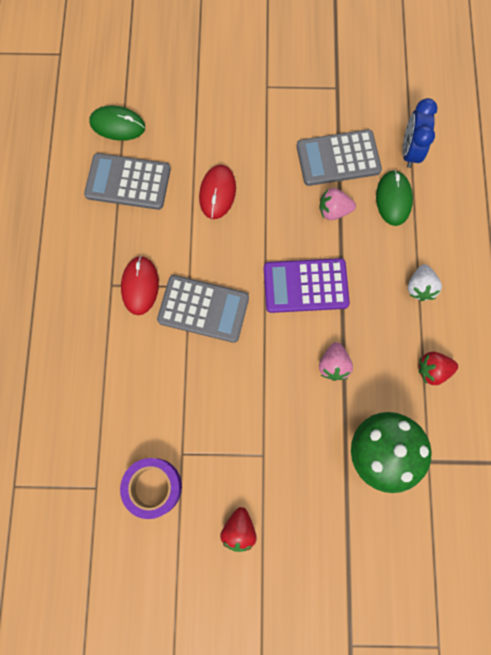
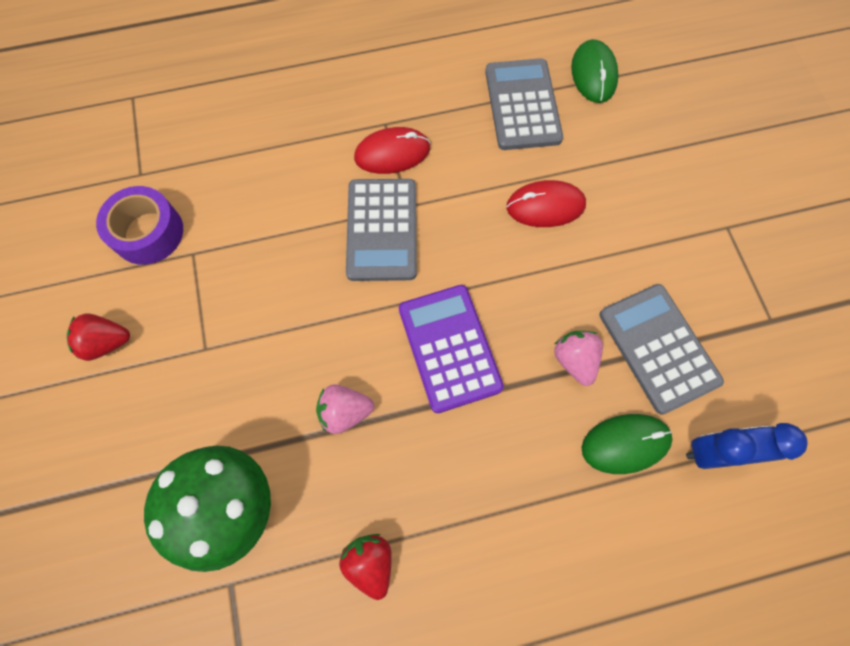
camera: 75 degrees right, 5 degrees down
white strawberry [408,264,442,301] -> none

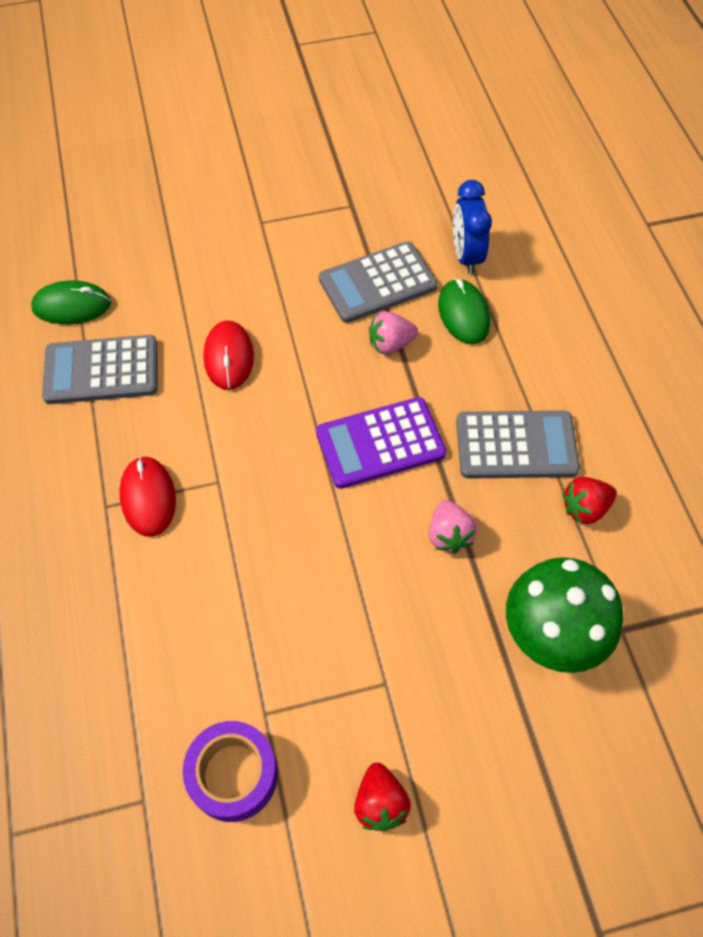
camera: 90 degrees left, 10 degrees down
grey calculator [346,179,417,281] -> grey calculator moved to [456,411,580,479]

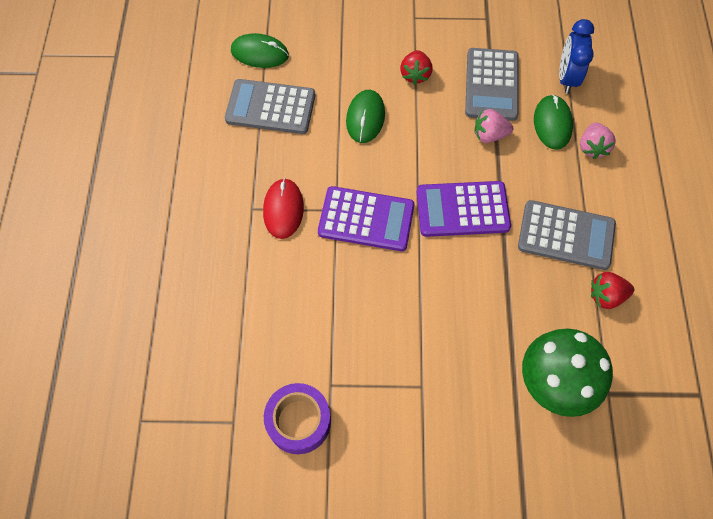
camera: 15 degrees right, 5 degrees up
red mouse [203,320,254,390] -> green mouse [346,90,385,143]
grey calculator [319,241,437,323] -> grey calculator turned 75 degrees counterclockwise [465,48,519,121]
red strawberry [354,763,411,831] -> red strawberry moved to [400,50,433,85]
pink strawberry [429,500,477,554] -> pink strawberry moved to [580,122,616,159]
none -> purple calculator [318,186,415,251]

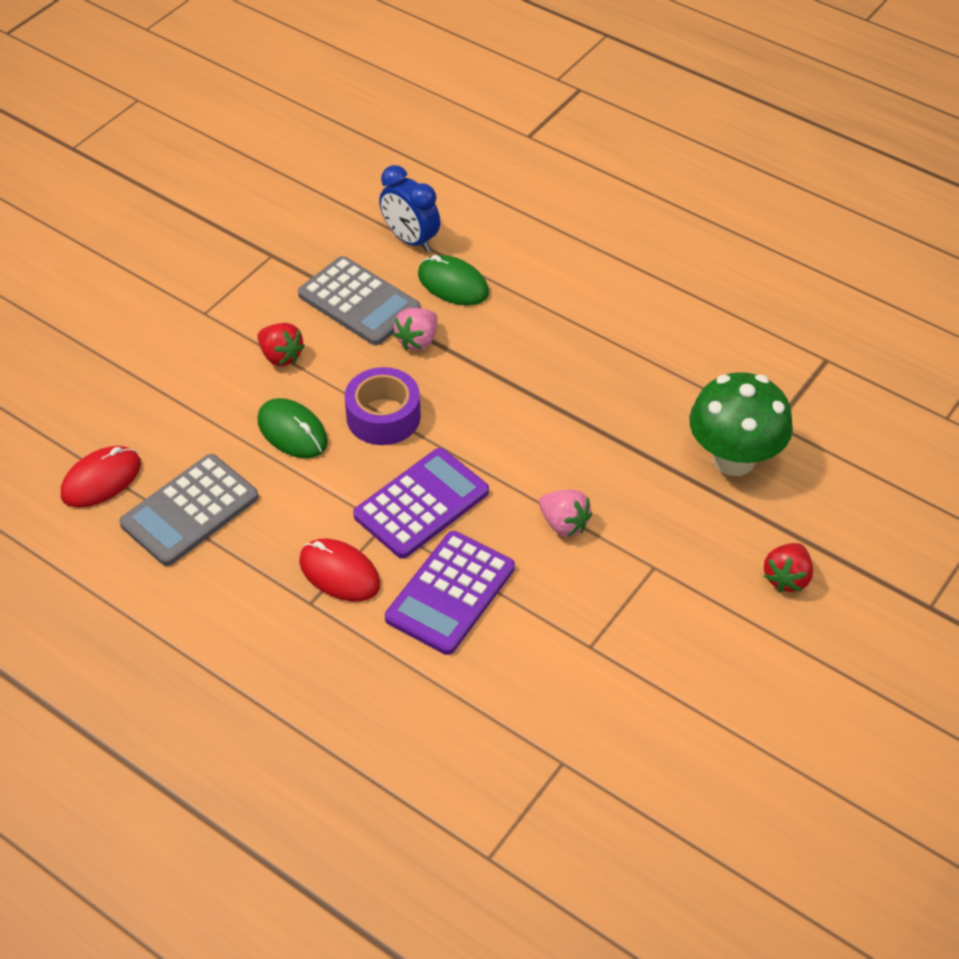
camera: 55 degrees left, 15 degrees down
green mouse [231,33,289,68] -> red mouse [61,446,141,508]
purple tape [264,383,331,454] -> purple tape moved to [345,367,421,445]
purple calculator [417,181,511,237] -> purple calculator moved to [385,531,515,655]
grey calculator [518,200,616,270] -> none
pink strawberry [580,122,616,159] -> pink strawberry moved to [539,490,592,537]
red strawberry [591,272,634,309] -> red strawberry moved to [764,543,813,592]

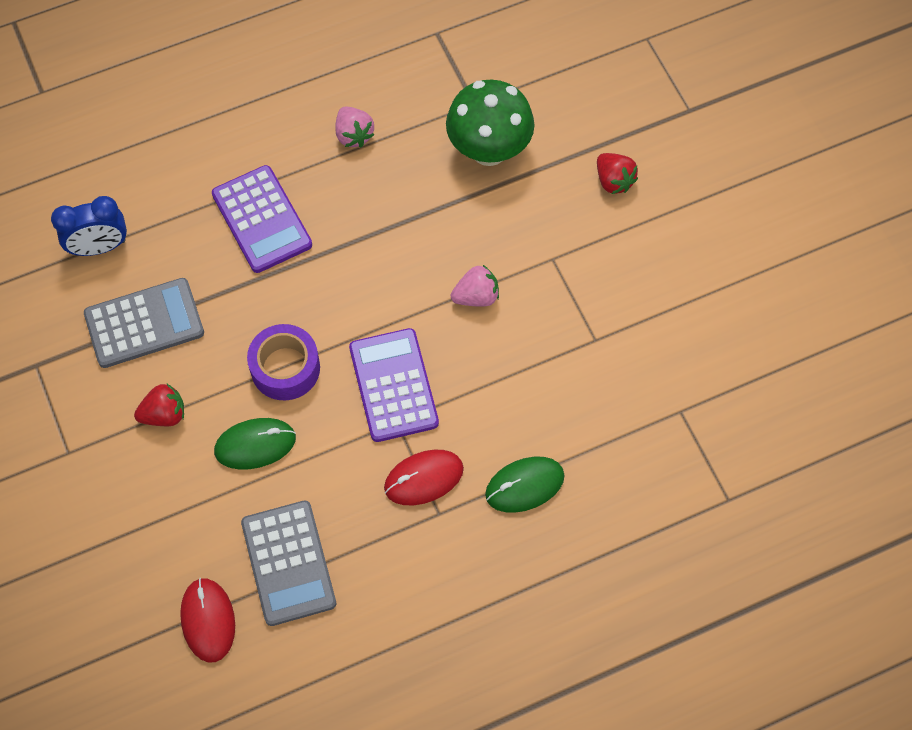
camera: 60 degrees left, 15 degrees up
purple calculator [385,531,515,655] -> purple calculator moved to [212,165,312,273]
pink strawberry [393,308,438,351] -> pink strawberry moved to [335,107,374,147]
green mouse [418,255,489,305] -> green mouse moved to [485,457,565,513]

